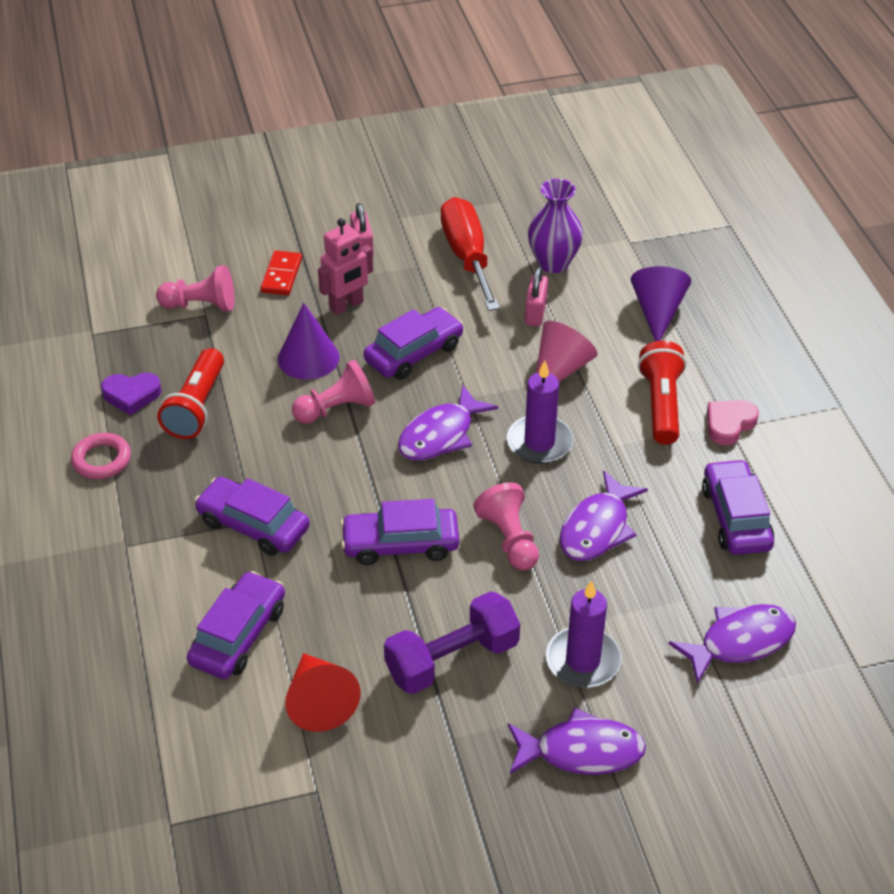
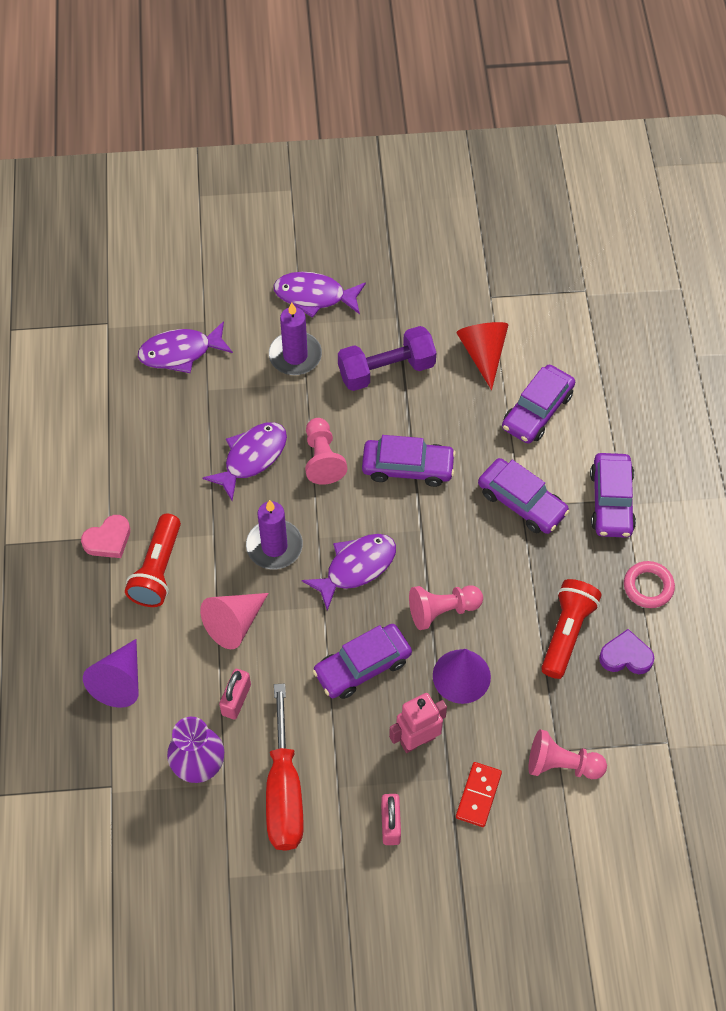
camera: 170 degrees left, 15 degrees up
purple car [702,459,774,555] -> purple car moved to [590,453,636,538]

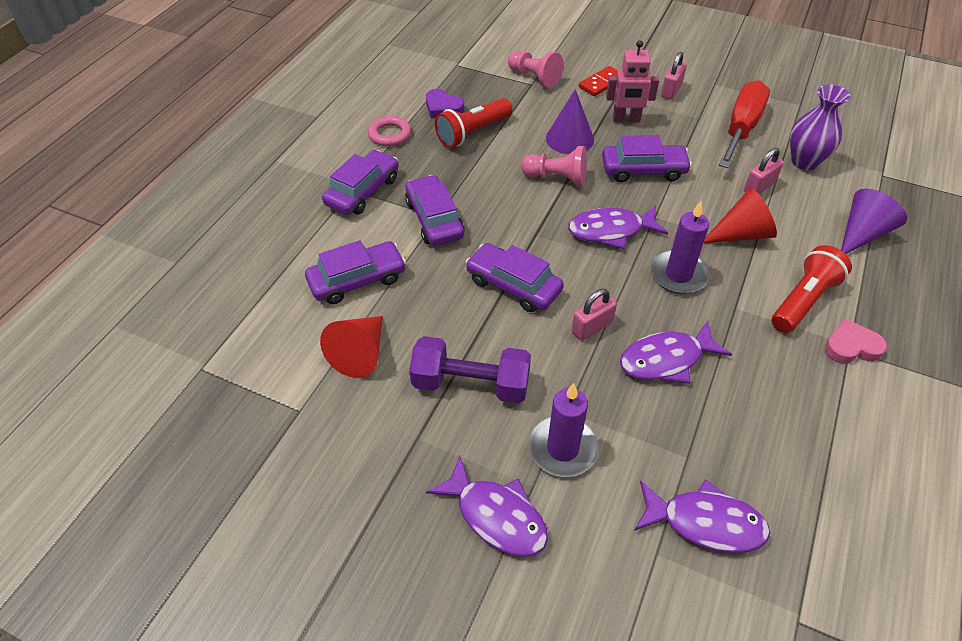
camera: 150 degrees left, 10 degrees down
pink cone [200,593,269,649] -> red cone [704,188,777,243]
pink pawn [305,418,347,485] -> pink padlock [572,289,617,341]

